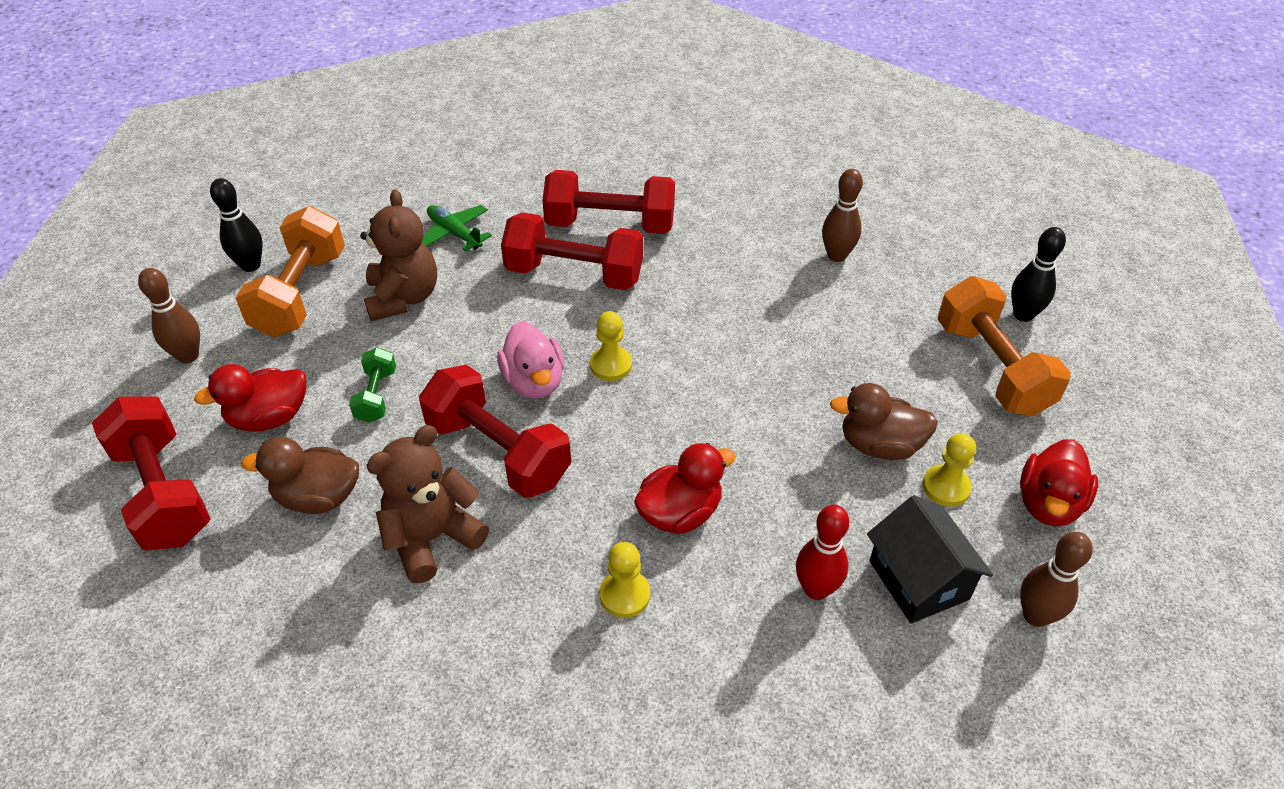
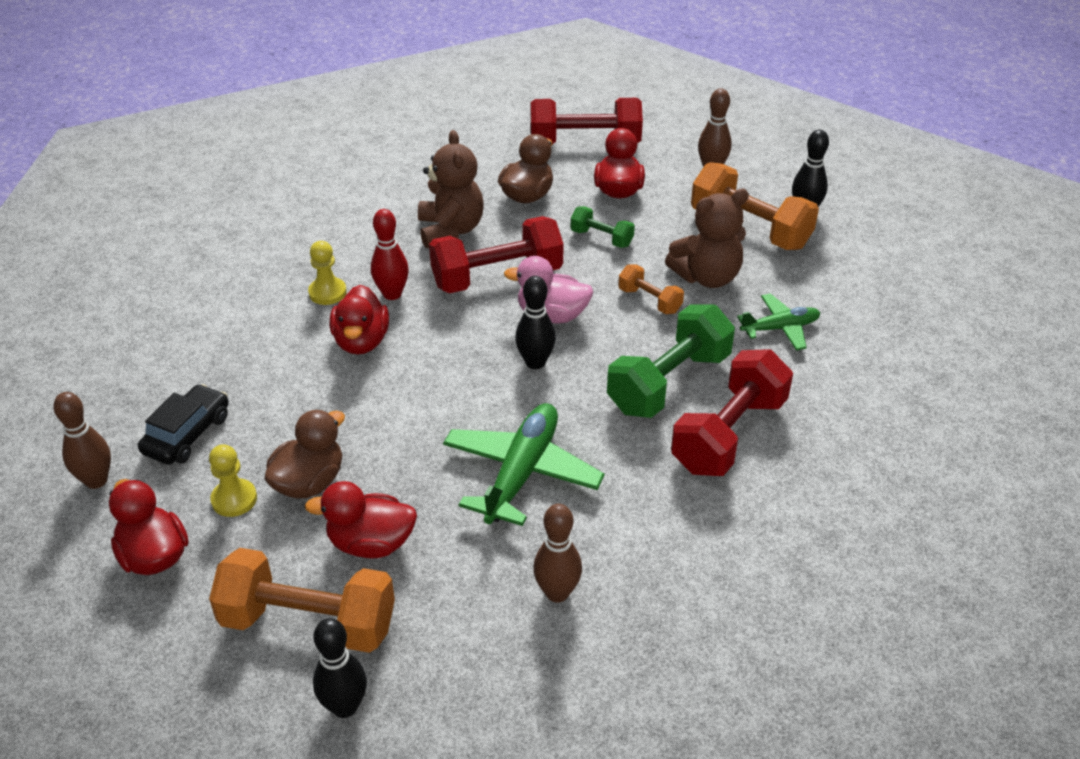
camera: 120 degrees right, 5 degrees down
brown teddy bear [360,189,437,321] -> brown teddy bear turned 45 degrees counterclockwise [665,188,749,288]
red dumbbell [501,212,643,290] -> green dumbbell [607,304,735,418]
yellow pawn [590,311,632,381] -> black bowling pin [515,276,556,369]
red bowling pin [796,505,849,600] -> red bowling pin moved to [371,209,409,300]
black house [867,495,993,623] -> black car [138,384,229,465]
none -> red duck [305,481,417,558]
none -> green plane [443,403,605,526]
none -> orange dumbbell [618,265,684,314]

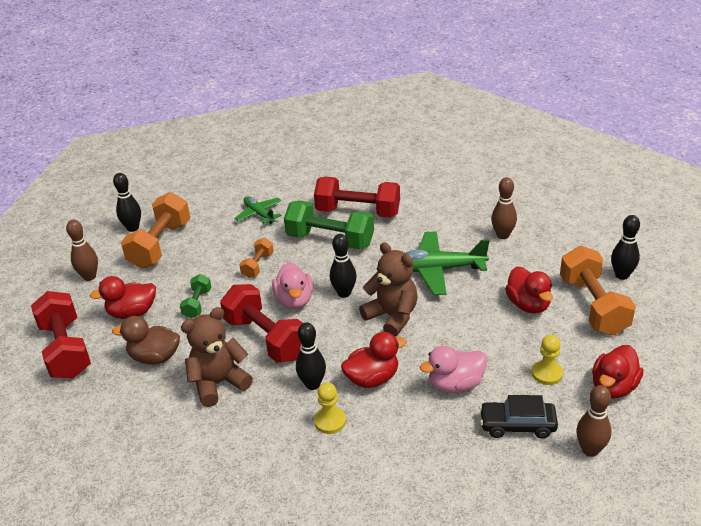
camera: 110 degrees left, 5 degrees down
brown duck [265,410,345,499] -> none
red bowling pin [371,209,409,300] -> black bowling pin [296,322,326,390]
brown teddy bear [665,188,749,288] -> brown teddy bear moved to [359,242,418,337]
none -> pink duck [420,346,487,393]

